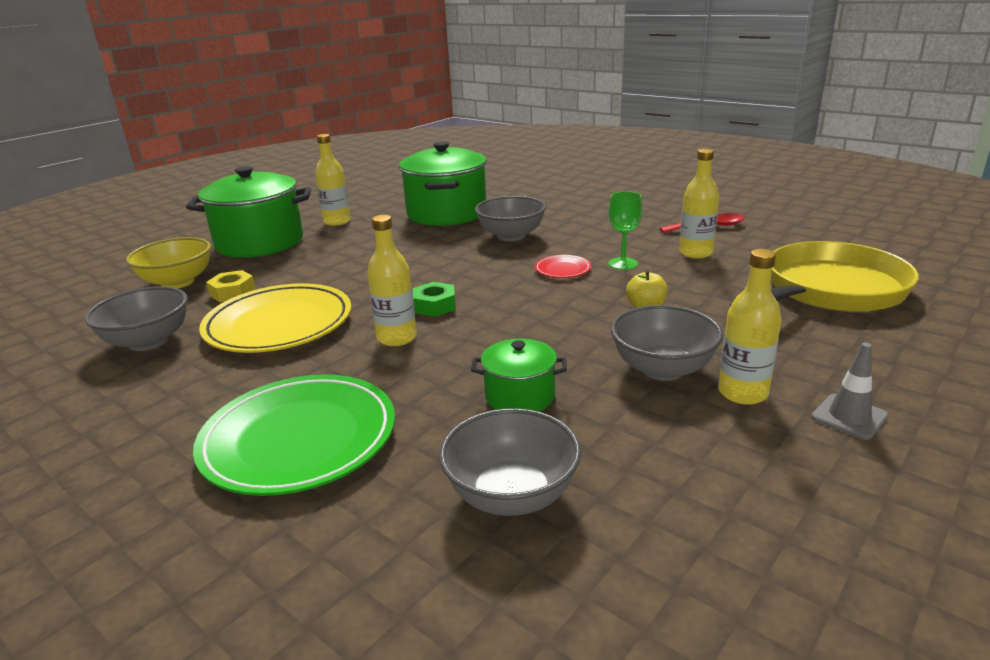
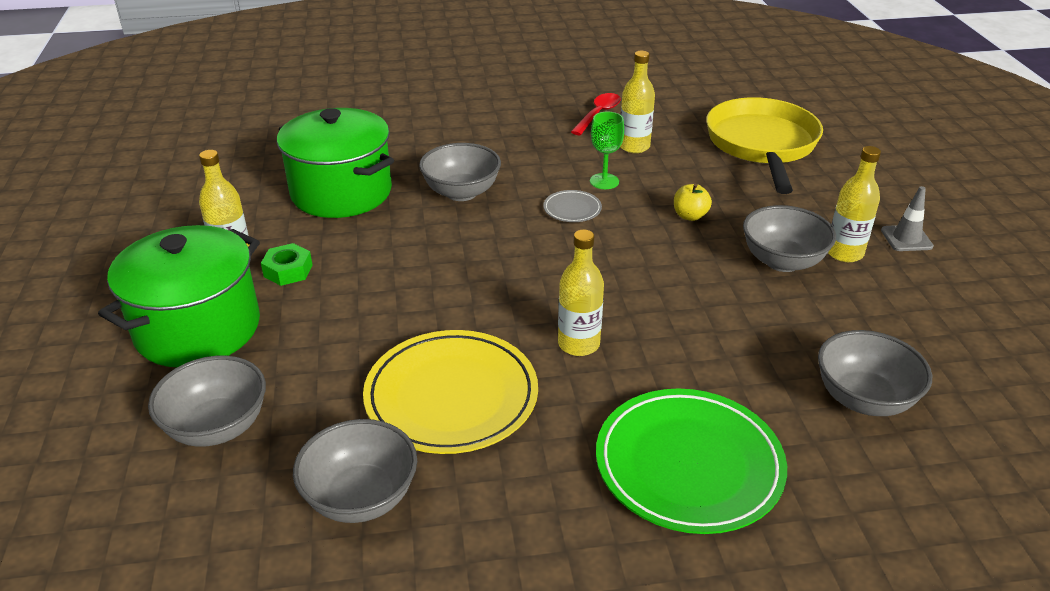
camera: 50 degrees left, 10 degrees up
yellow bowl [126,237,211,288] -> grey bowl [148,356,266,447]
yellow nut [206,270,256,302] -> none
green nut [413,282,456,317] -> green nut moved to [261,243,312,286]
green pot [471,339,567,412] -> none
red plate [534,255,591,278] -> grey plate [543,190,602,222]

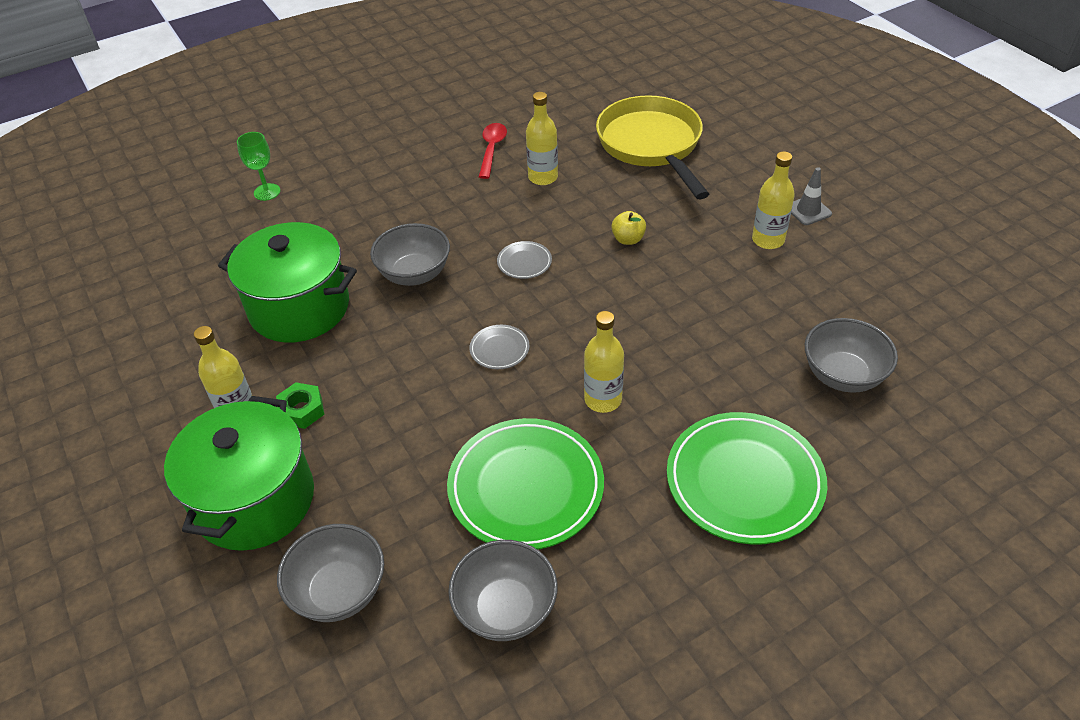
camera: 20 degrees left, 10 degrees up
yellow plate [363,330,538,454] -> green plate [447,418,604,550]
green goblet [590,112,624,189] -> green goblet moved to [237,132,280,201]
grey bowl [743,205,836,272] -> none
none -> grey plate [470,325,529,369]

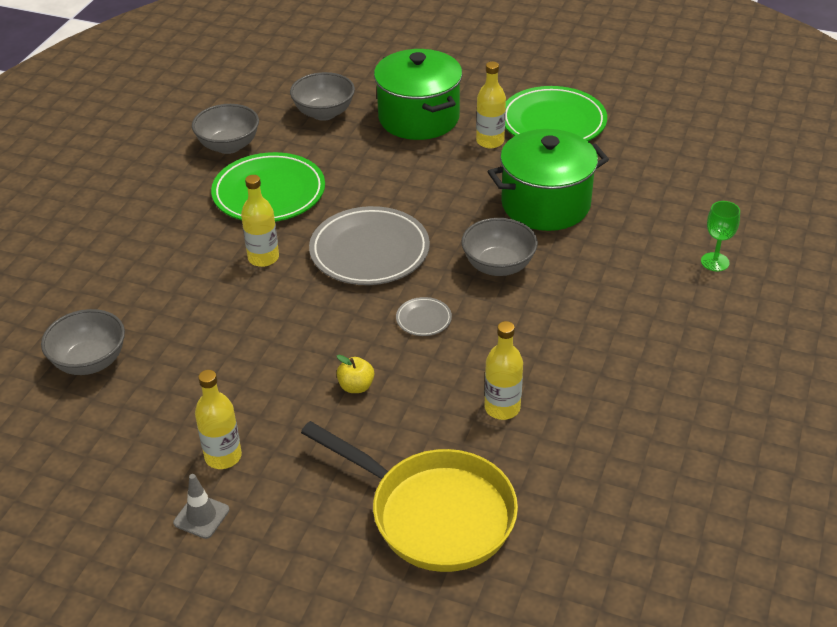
camera: 140 degrees right, 5 degrees down
green nut [276,382,324,429] -> none
grey plate [470,325,529,369] -> grey plate [309,206,430,285], size x2.29
red spoon [479,123,507,179] -> none
green plate [667,412,828,545] -> green plate moved to [505,86,607,141]

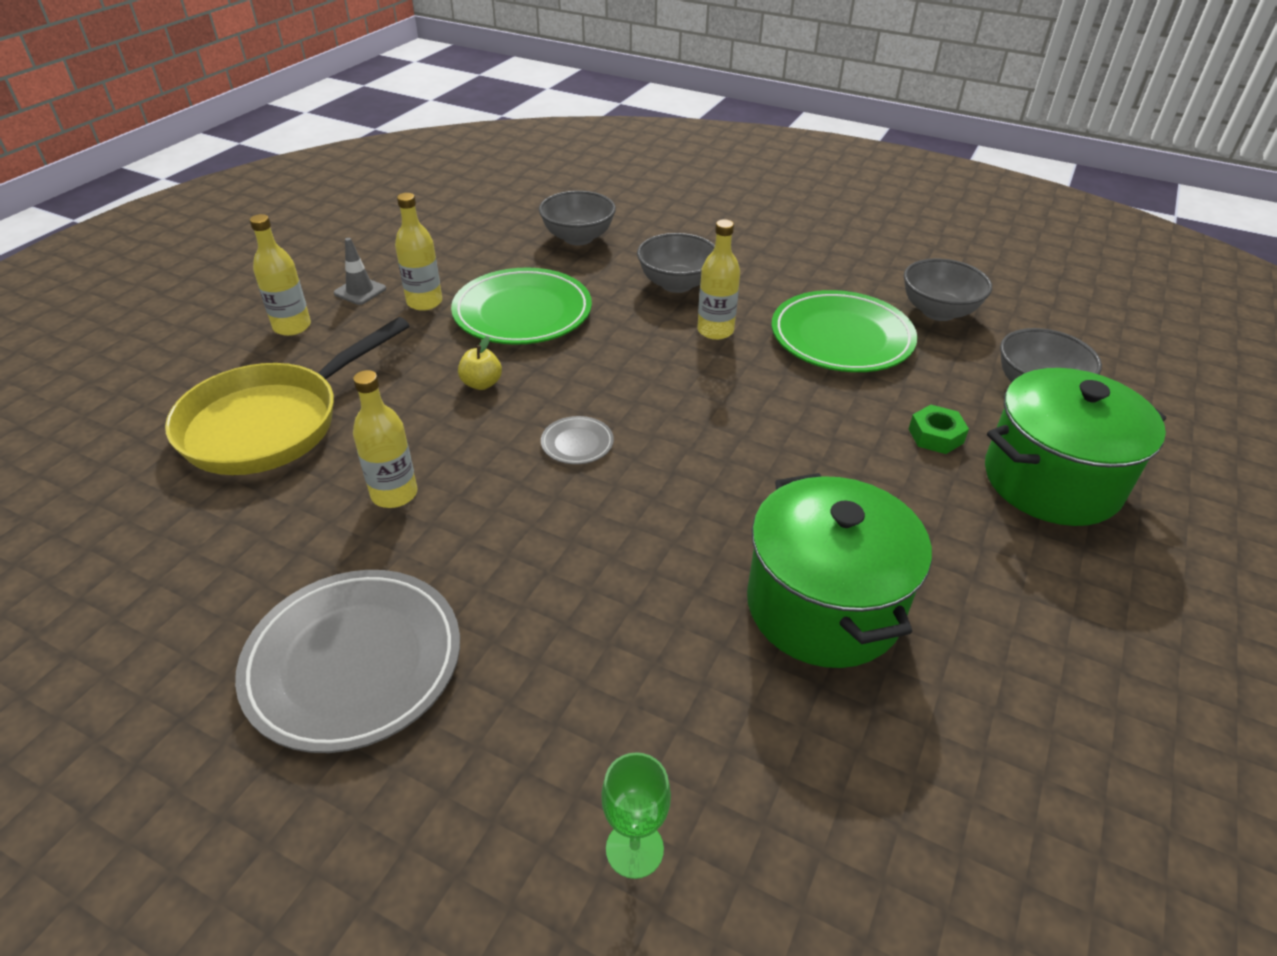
camera: 95 degrees right, 0 degrees up
grey plate [309,206,430,285] -> grey plate moved to [235,570,460,753]
grey bowl [461,218,538,276] -> grey bowl moved to [637,233,715,293]
yellow bottle [476,62,506,148] -> yellow bottle moved to [250,214,311,336]
green plate [505,86,607,141] -> green plate moved to [451,267,592,345]
none -> green nut [909,405,969,454]

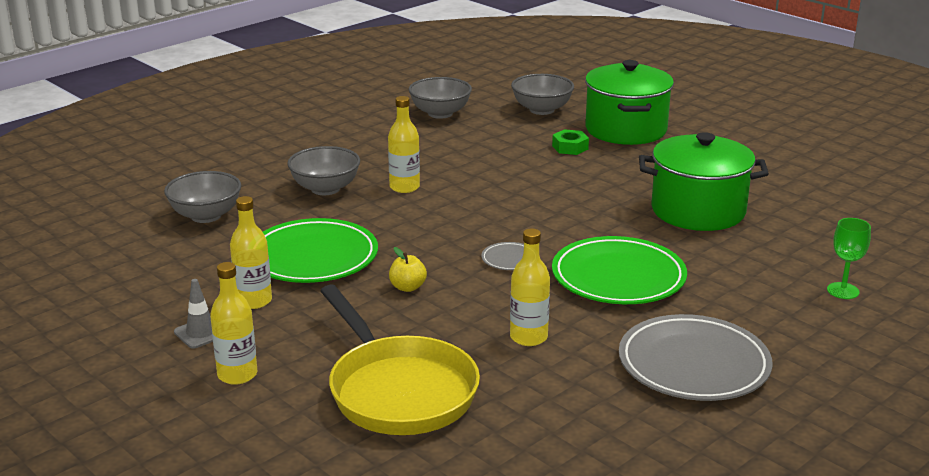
camera: 70 degrees left, 15 degrees down
green plate [772,290,917,372] -> green plate moved to [552,236,687,304]

